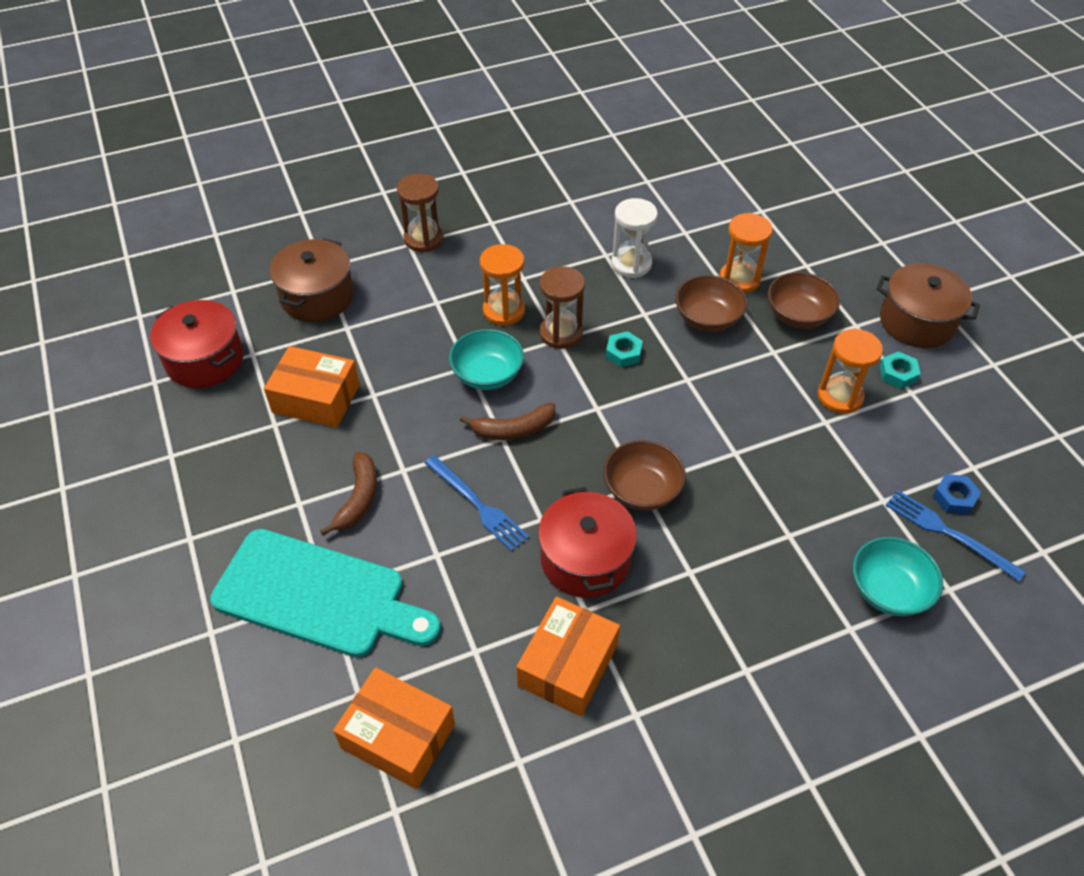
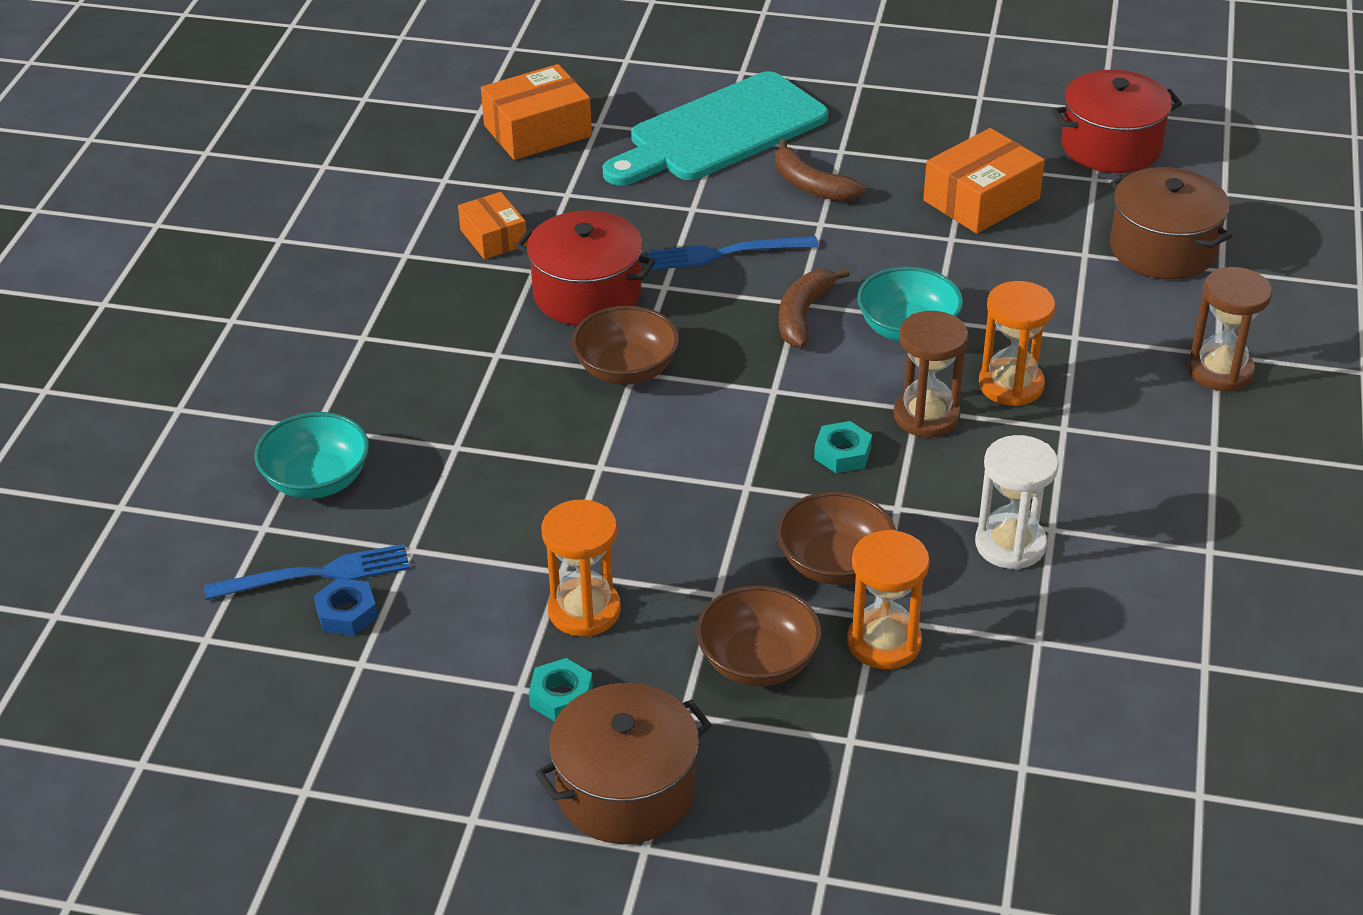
camera: 125 degrees right, 10 degrees down
orange box [517,596,620,717] -> orange box [458,192,527,259], size x0.62

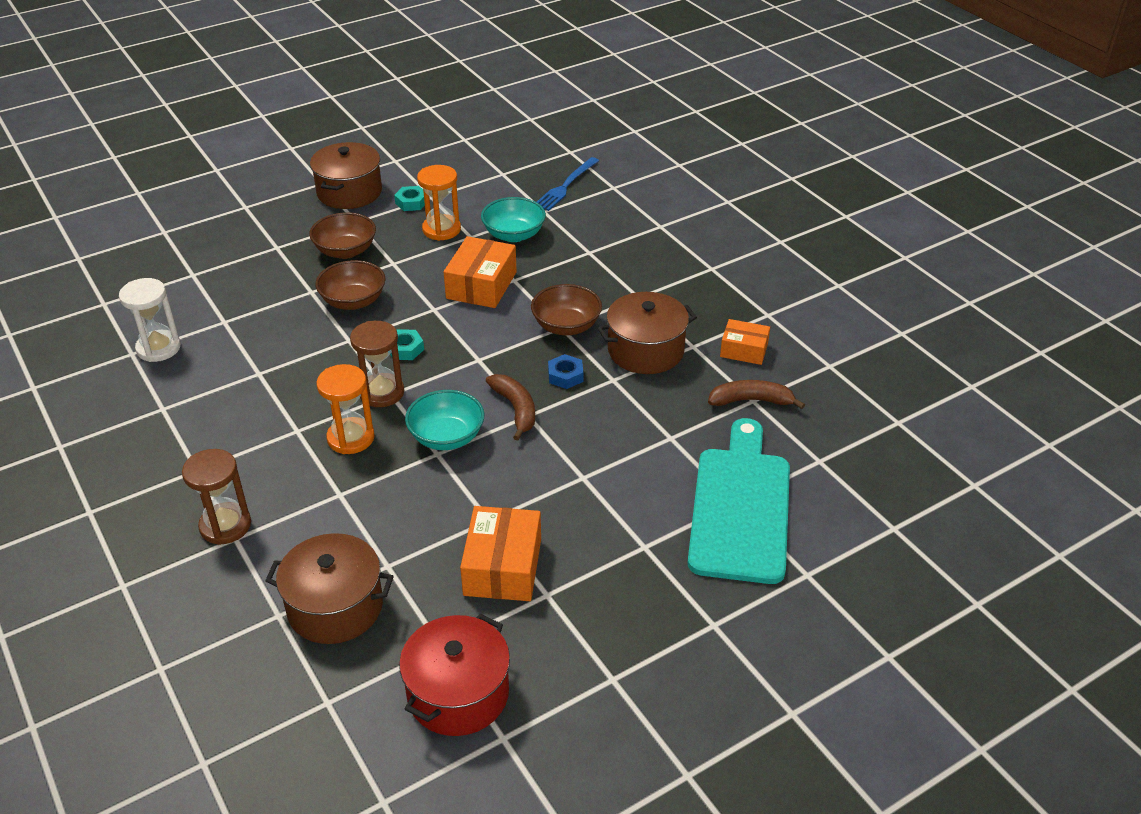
camera: 135 degrees right, 0 degrees up
turquoise bowl [254,412,369,499] -> turquoise bowl moved to [481,197,546,242]
blue nut [314,578,378,636] -> blue nut moved to [548,354,583,389]
orange box [481,64,592,160] -> orange box moved to [444,236,517,308]
red pot [516,210,655,325] -> brown pot [597,292,697,374]
blue fork [647,236,819,270] -> none
brown banana [775,139,865,202] -> brown banana moved to [708,380,805,409]
orange hourglass [847,530,930,669] -> none
white hourglass [975,435,1059,570] -> white hourglass moved to [119,278,181,362]

